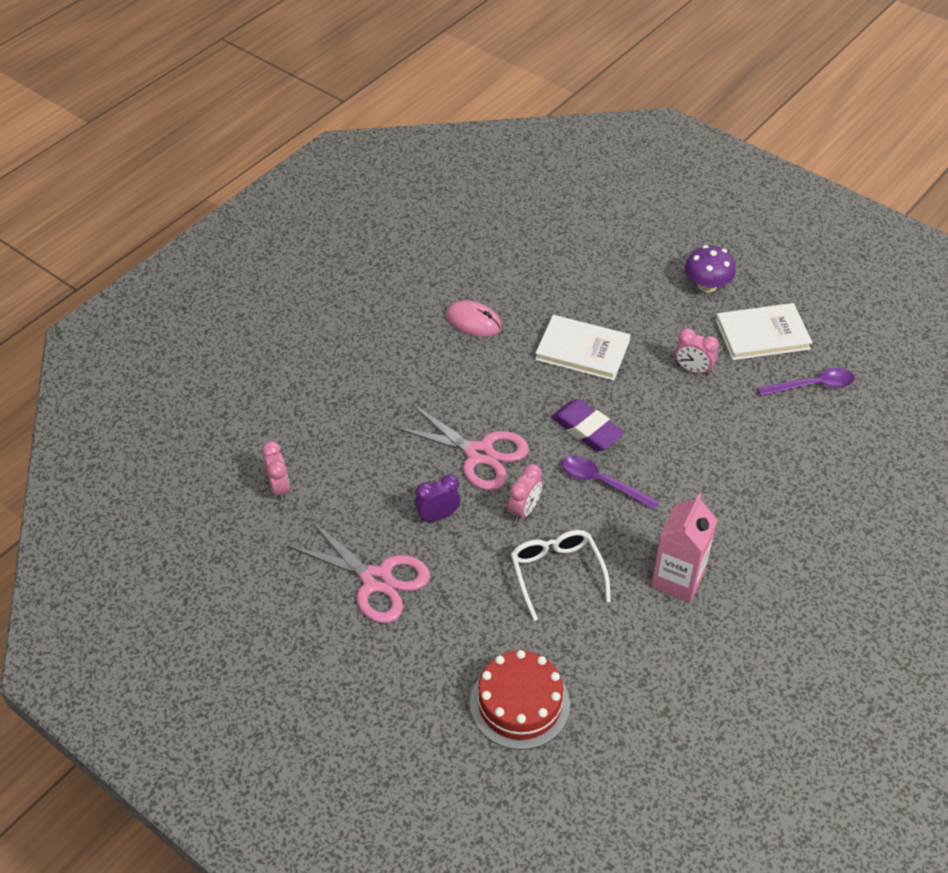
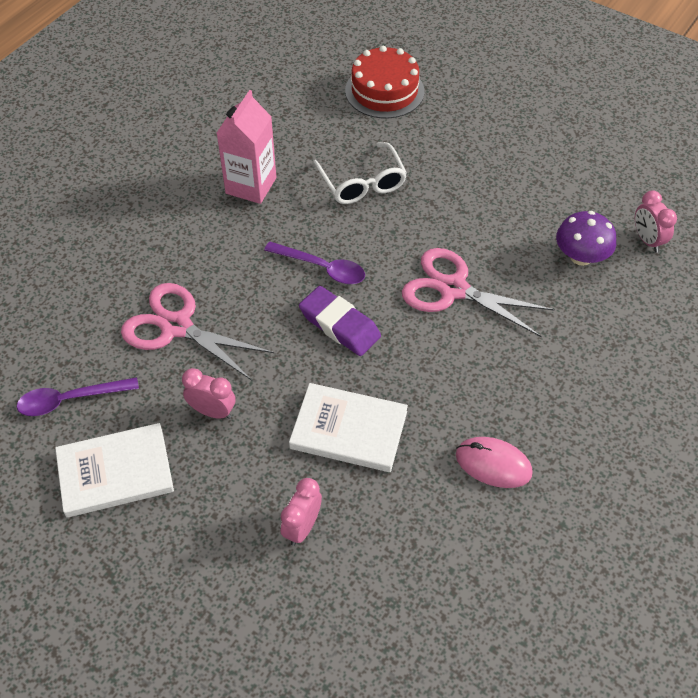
camera: 175 degrees right, 5 degrees up
pink scissors [287,519,430,623] -> pink scissors moved to [121,283,274,380]
purple clock [415,475,461,522] -> none
pink clock [508,464,542,523] -> pink clock moved to [281,478,322,546]
purple mushroom [685,245,736,293] -> purple mushroom moved to [556,211,616,266]

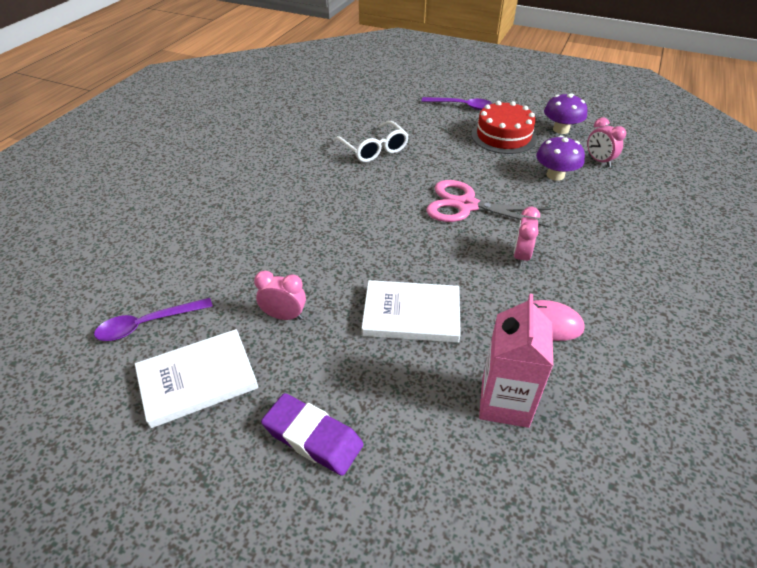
camera: 10 degrees left, 10 degrees down
pink scissors [121,283,274,380] -> none
pink carton [217,90,276,204] -> pink carton moved to [479,294,553,428]
purple spoon [264,241,365,284] -> purple spoon moved to [421,97,493,110]
pink clock [281,478,322,546] -> pink clock moved to [513,207,540,267]
purple eraser [299,286,381,356] -> purple eraser moved to [261,393,363,476]
red cake [345,46,424,118] -> red cake moved to [471,101,537,154]
none -> purple mushroom [544,93,587,134]

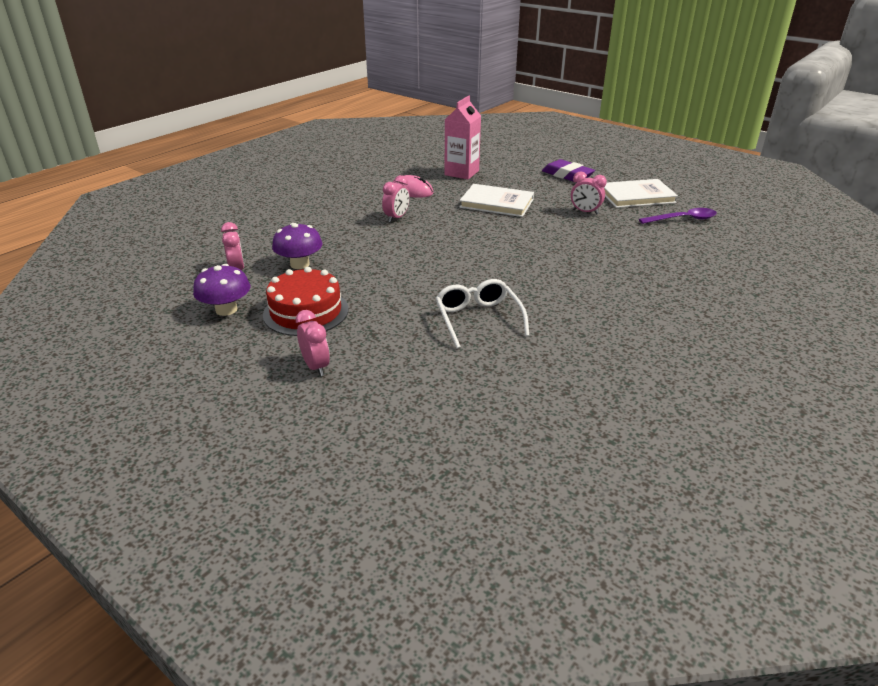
camera: 165 degrees left, 10 degrees down
purple spoon [421,97,493,110] -> pink clock [296,310,330,376]
pink scissors [426,180,551,228] -> none

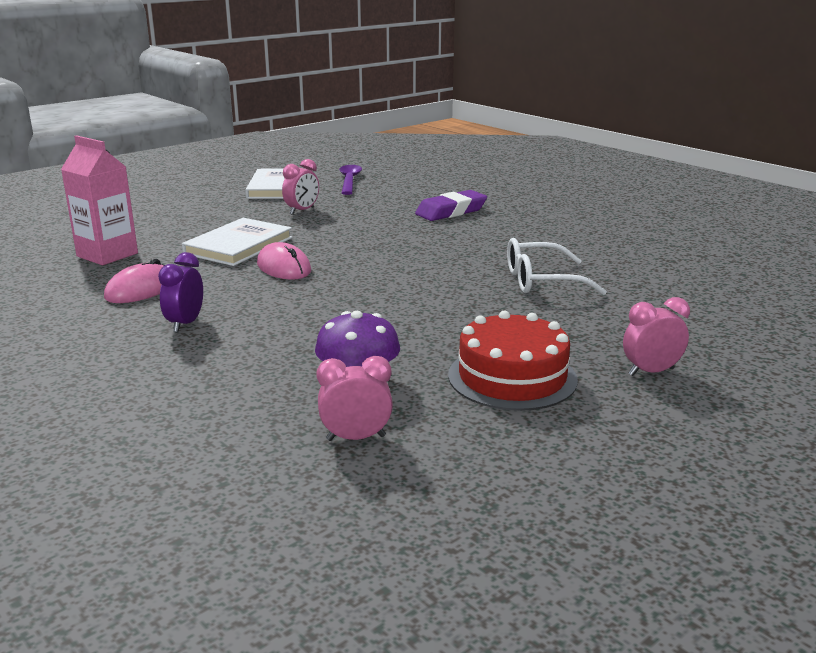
camera: 80 degrees left, 10 degrees down
purple mushroom [193,264,250,316] -> none
pink clock [382,175,410,223] -> none
purple eraser [542,159,595,182] -> purple eraser moved to [415,190,487,221]
none -> purple clock [158,252,203,332]
none -> pink mouse [257,242,311,279]

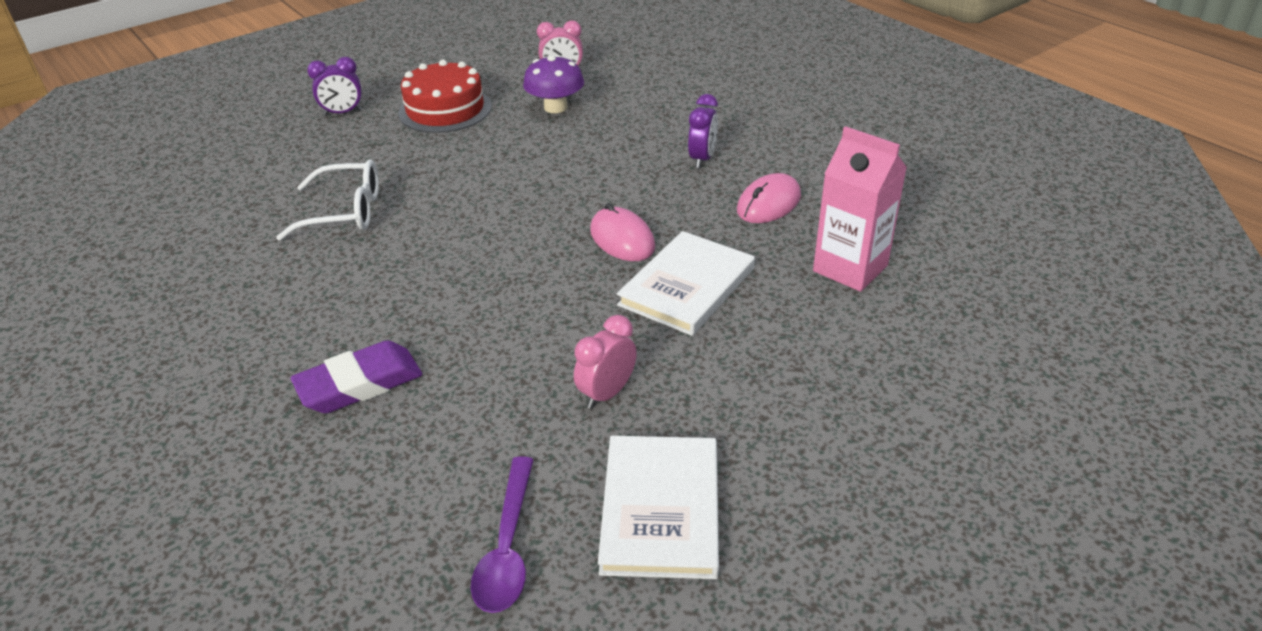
camera: 175 degrees left, 15 degrees up
pink clock [623,297,690,376] -> purple clock [307,57,362,116]

